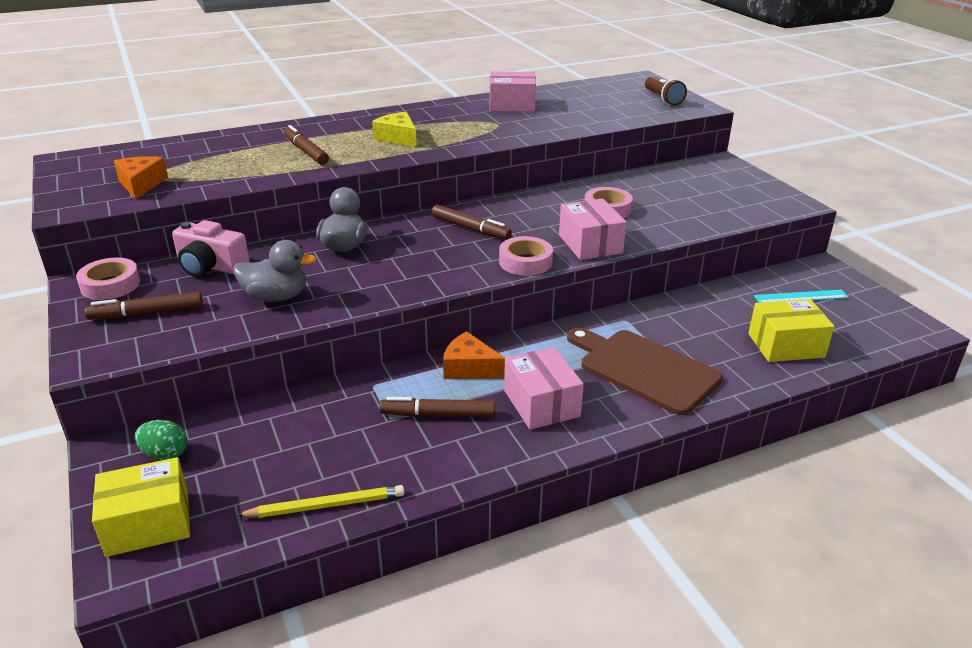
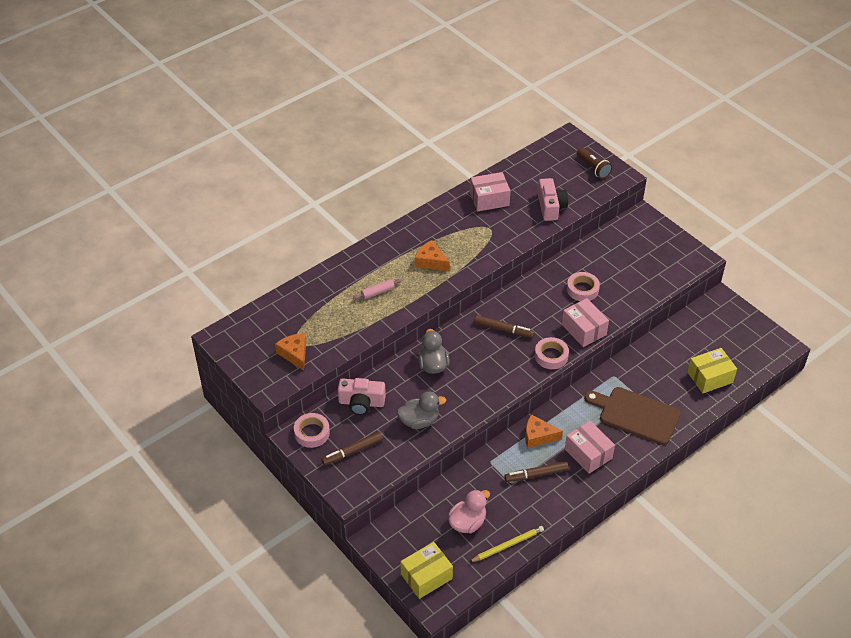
camera: 15 degrees left, 15 degrees up
green egg [135,420,187,461] -> none
brown marker [284,125,329,165] -> pink rolling pin [353,279,402,300]
yellow cheese [372,112,417,147] -> orange cheese [415,240,450,271]
turquoise ruler [754,290,849,303] -> none
none -> pink duck [448,490,490,533]
none -> pink camera [538,178,568,221]

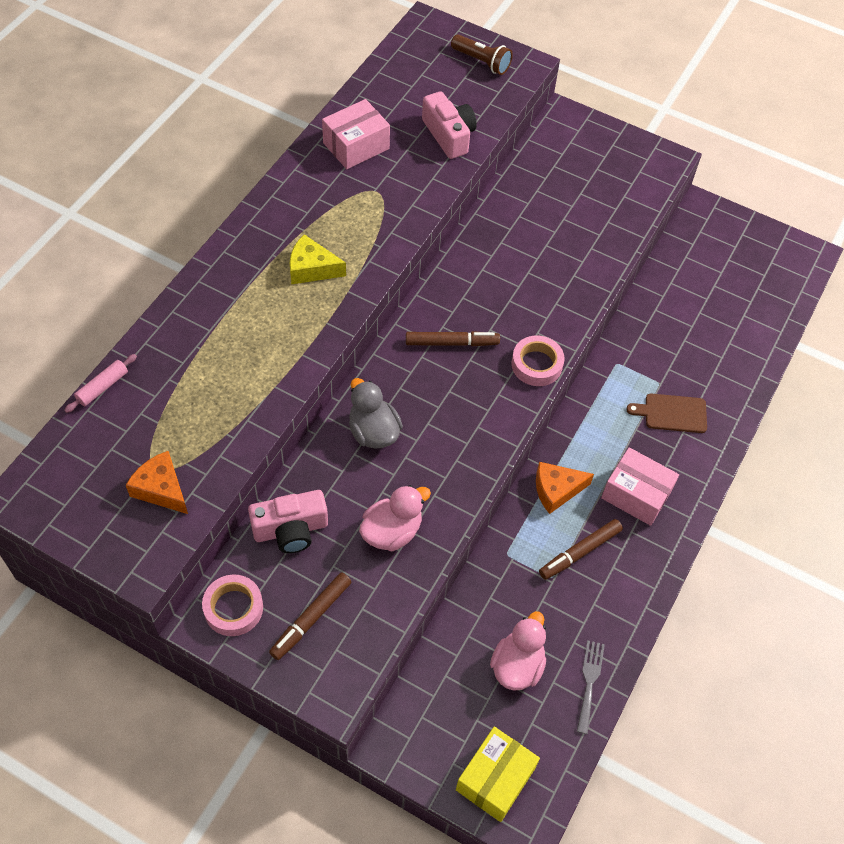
camera: 25 degrees left, 10 degrees up
pink rolling pin [353,279,402,300] -> pink rolling pin moved to [64,354,137,413]
grey duck [397,392,446,429] -> pink duck [359,485,431,551]
orange cheese [415,240,450,271] -> yellow cheese [290,234,346,284]
yellow pencil [469,526,544,562] -> grey fork [576,640,605,734]
pink box [562,298,609,347] -> none
pink tape [567,272,600,301] -> none
brown cutting board [584,387,681,445] -> brown cutting board [626,393,707,433], size x0.57
yellow box [687,348,737,393] -> none

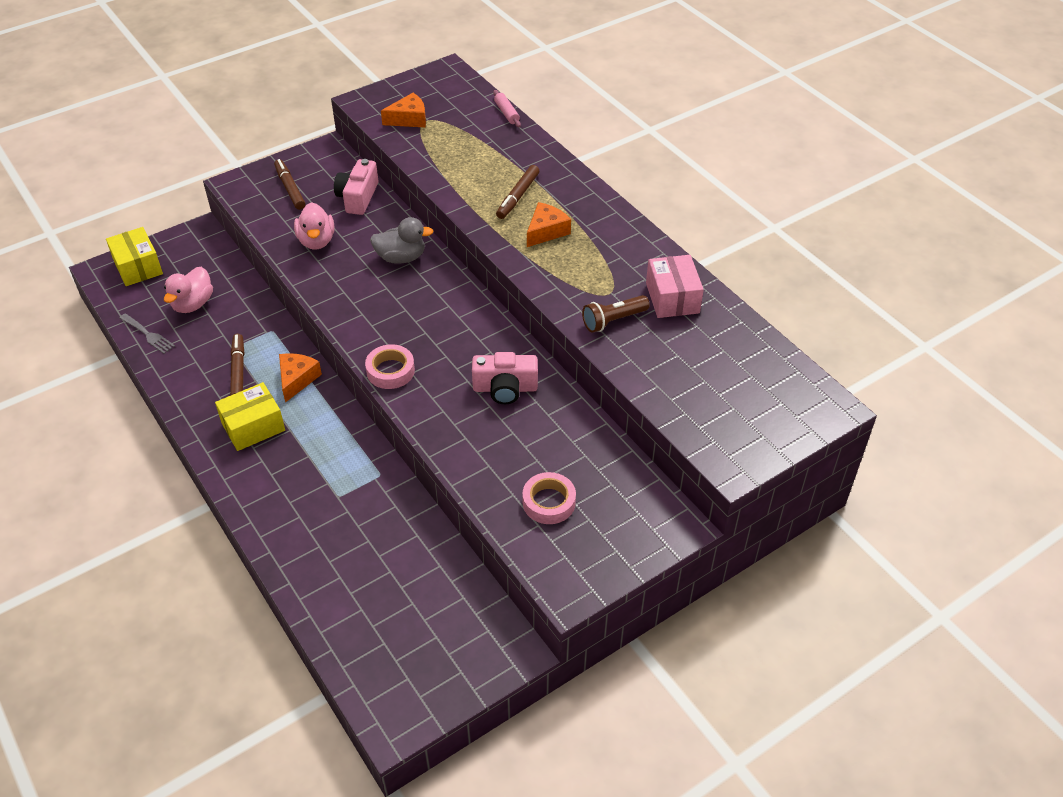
camera: 120 degrees right, 10 degrees down
pink tape [202,575,263,636] -> pink tape moved to [522,472,576,524]
yellow cheese [290,234,346,284] -> orange cheese [527,202,571,247]
brown marker [406,331,500,346] -> brown marker moved to [496,165,539,219]
pink camera [422,91,477,159] -> pink camera moved to [472,352,538,404]
brown flashlight [451,34,513,75] -> brown flashlight moved to [582,295,650,333]
pink duck [490,611,546,690] -> pink duck turned 60 degrees clockwise [164,267,213,313]
pink box [601,447,679,526] -> yellow box [215,382,285,451]
brown cutting board [626,393,707,433] -> none

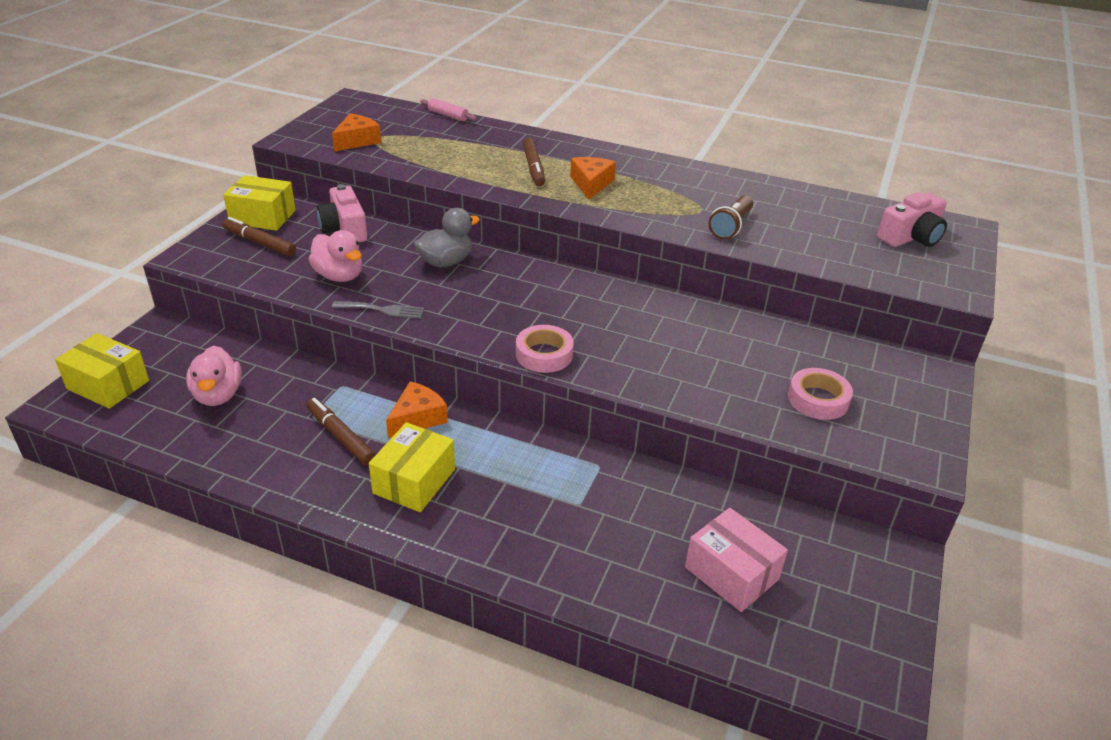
camera: 35 degrees left, 10 degrees down
grey fork [119,314,175,354] -> grey fork moved to [332,301,424,319]
orange cheese [279,353,322,403] -> orange cheese turned 60 degrees clockwise [386,381,448,438]
pink camera [472,352,538,404] -> pink camera moved to [877,192,947,247]
pink box [646,255,704,318] -> pink box moved to [685,508,788,612]
none -> yellow box [223,175,296,231]

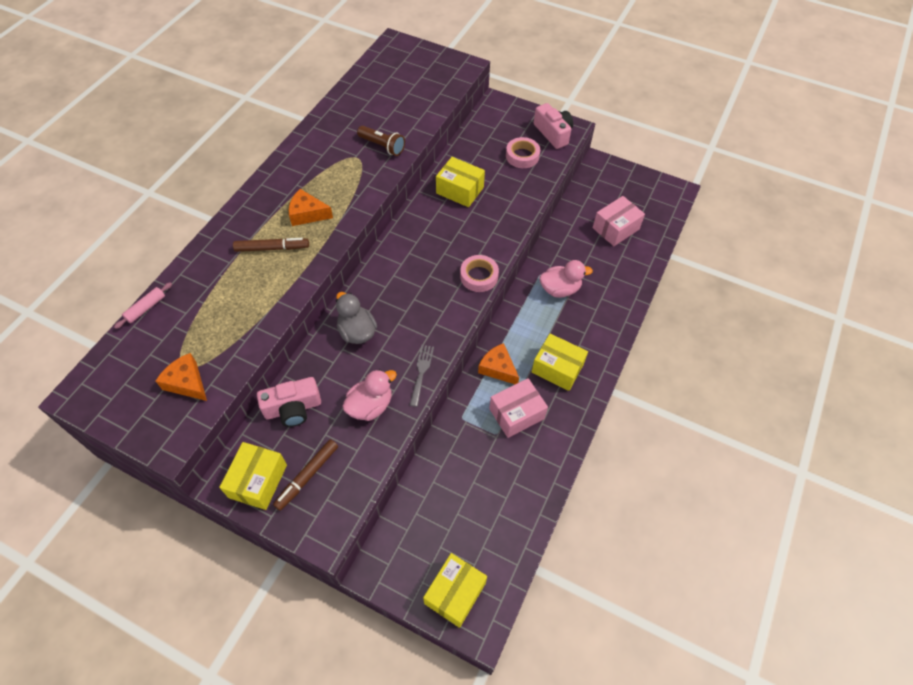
camera: 85 degrees left, 20 degrees up
pink duck [186,346,242,406] -> pink duck moved to [540,260,593,298]
brown marker [306,398,376,465] -> pink box [489,378,548,438]
pink camera [877,192,947,247] -> pink camera moved to [534,103,573,149]
none -> yellow box [436,157,485,207]

